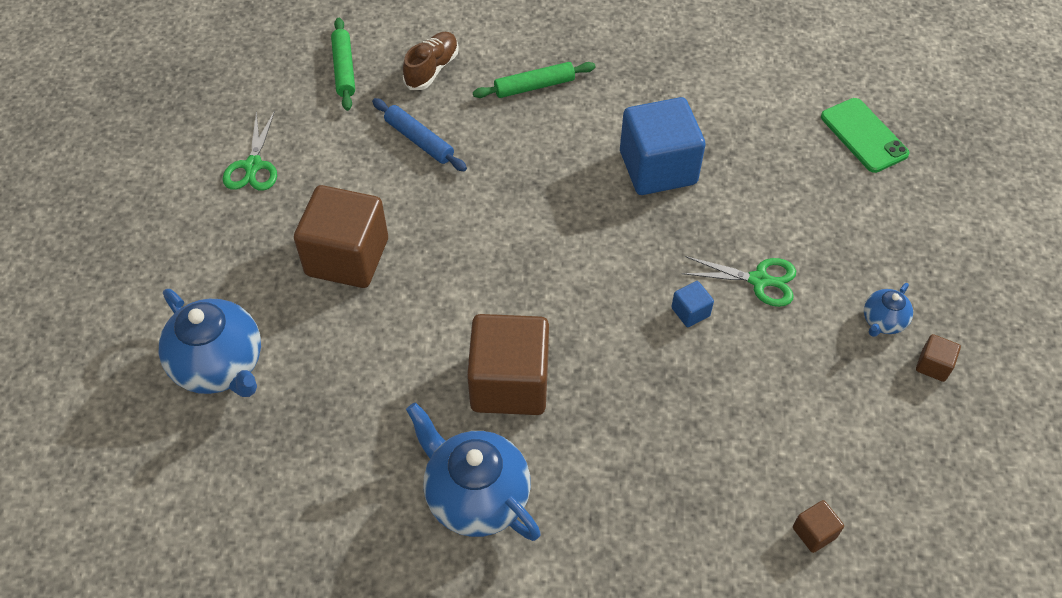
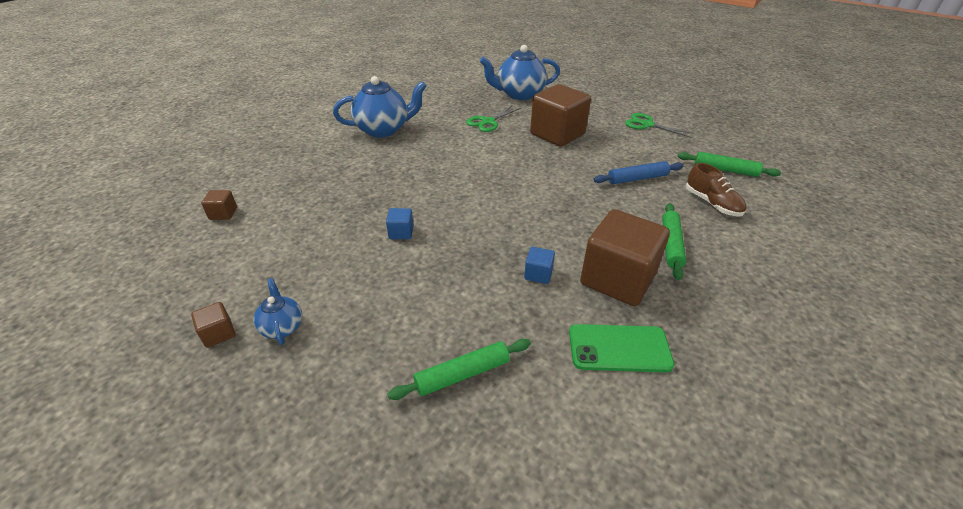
camera: 120 degrees right, 15 degrees down
brown cube [467,314,549,415] -> brown cube moved to [580,209,670,306]
blue cube [620,97,706,195] -> blue cube [524,247,555,284], size x0.42
green scissors [682,256,796,307] -> green scissors moved to [466,105,521,132]
green phone [821,98,910,173] -> green phone moved to [569,324,675,372]
none -> green rolling pin [387,339,531,400]

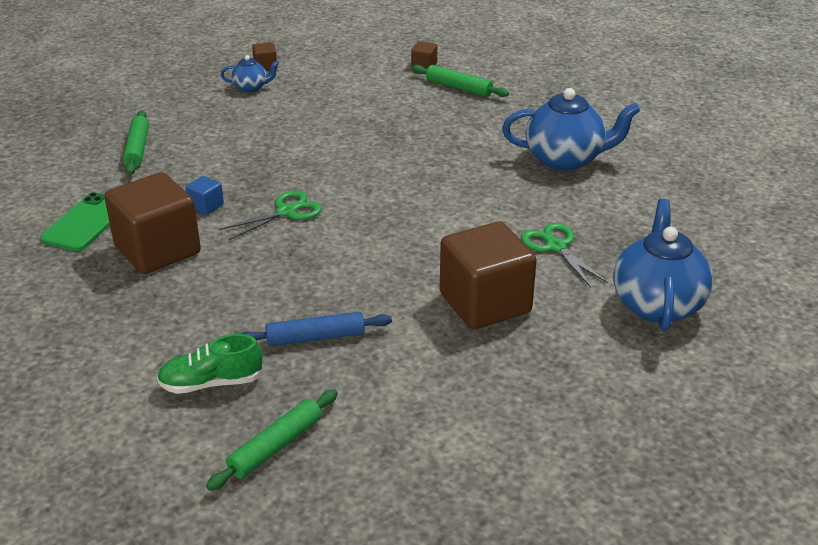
camera: 110 degrees right, 5 degrees down
blue teapot [333,76,427,138] -> blue teapot turned 90 degrees counterclockwise [502,88,640,171]
blue cube [386,208,414,239] -> none
blue rolling pin [593,161,683,184] -> blue rolling pin turned 75 degrees clockwise [241,312,392,346]
green scissors [625,113,694,138] -> green scissors moved to [219,190,322,240]
green rolling pin [662,203,686,280] -> green rolling pin moved to [411,65,509,97]
brown shoe [686,163,746,217] -> green shoe [157,334,264,394]

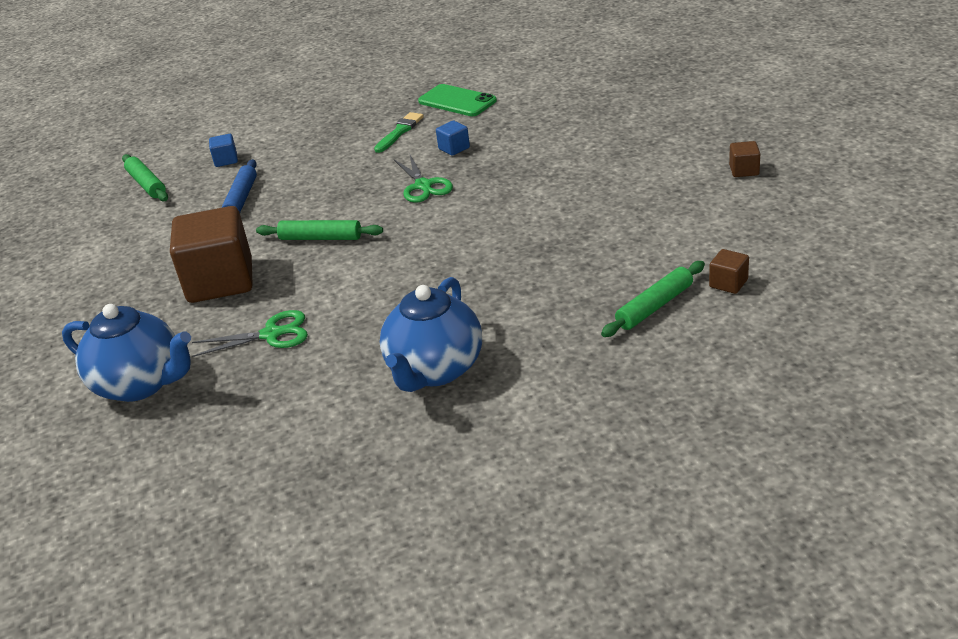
camera: 110 degrees right, 0 degrees up
brown cube [104,172,201,274] -> green brush [374,112,424,153]
green rolling pin [123,110,149,175] -> green rolling pin moved to [256,220,383,240]
green shoe [157,334,264,394] -> blue cube [209,134,238,167]
blue teapot [221,55,279,92] -> none

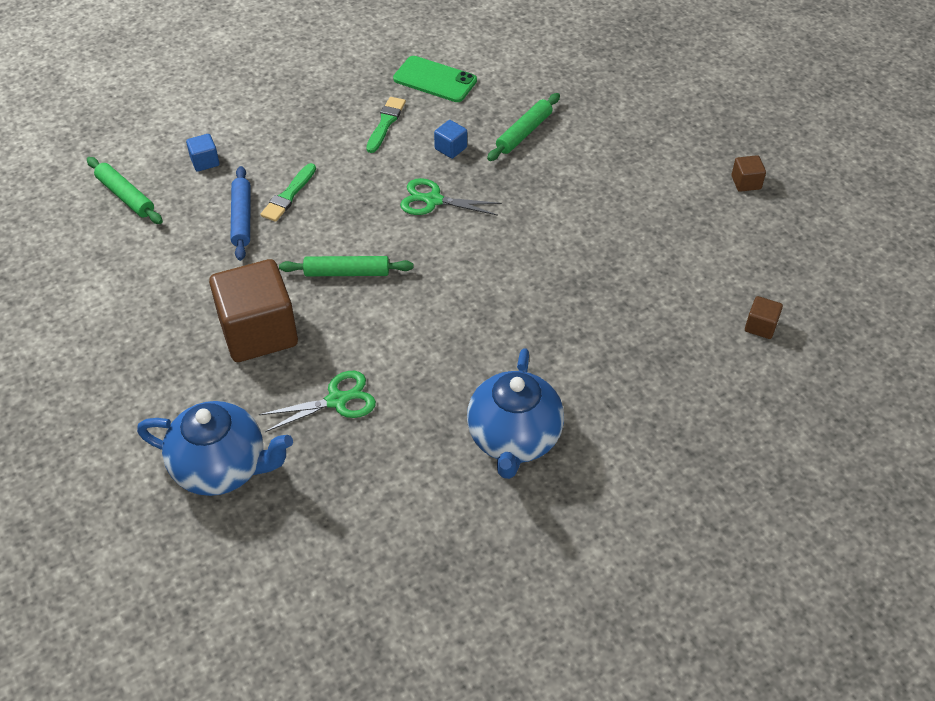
camera: 15 degrees left, 15 degrees up
green scissors [394,153,453,203] -> green scissors turned 135 degrees clockwise [400,178,502,216]
green rolling pin [601,261,705,337] -> green rolling pin moved to [487,93,560,161]
none -> green brush [261,163,316,222]

